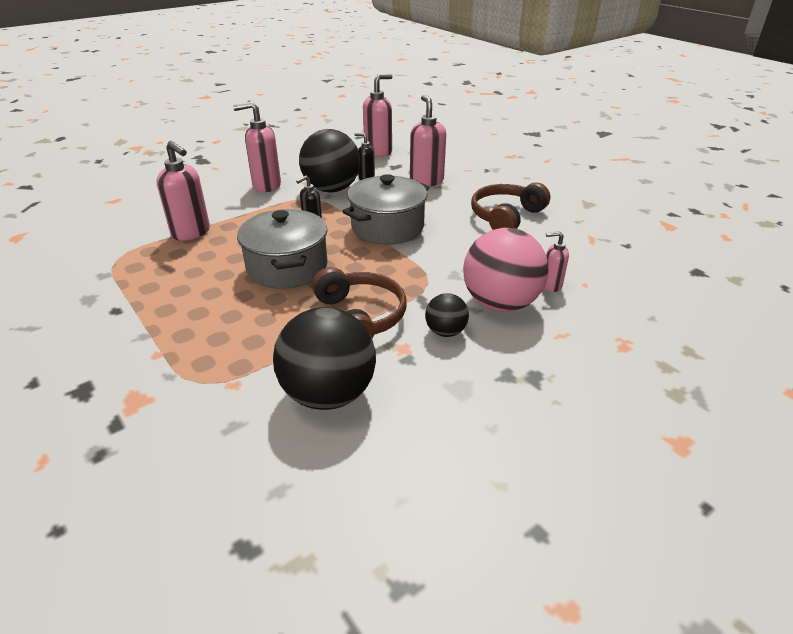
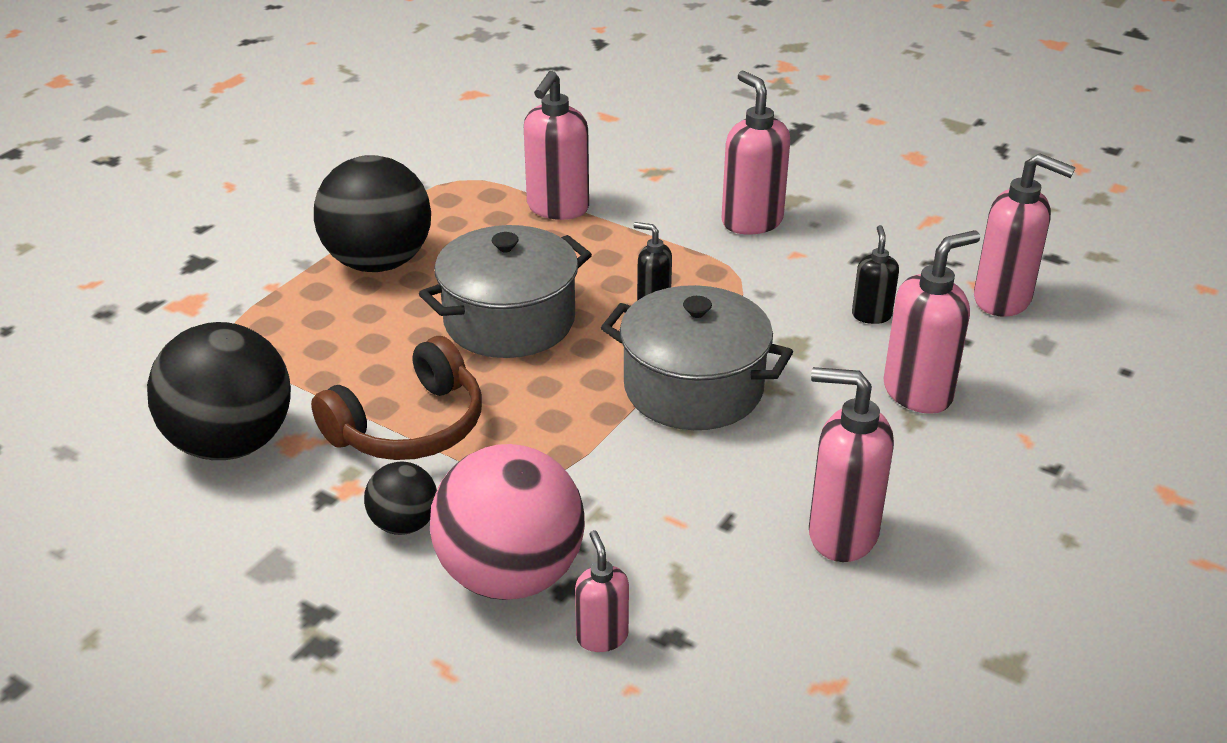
camera: 70 degrees right, 0 degrees up
black ball [299,129,360,193] -> black ball moved to [314,155,431,272]
brown headphones [471,182,550,230] -> pink soap dispenser [809,367,894,562]

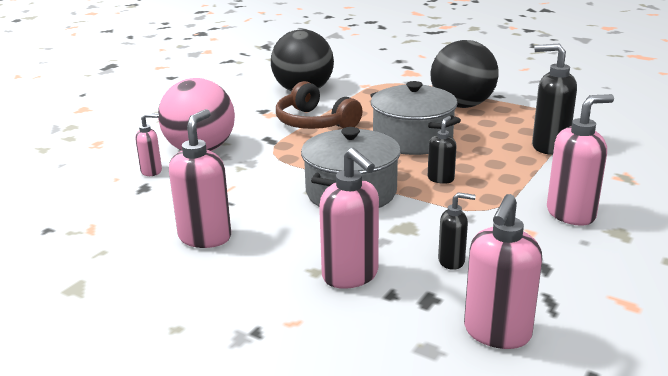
camera: 90 degrees right, 10 degrees down
black ball [364,462,437,535] -> none
pink soap dispenser [524,71,589,220] -> black soap dispenser [532,44,577,155]

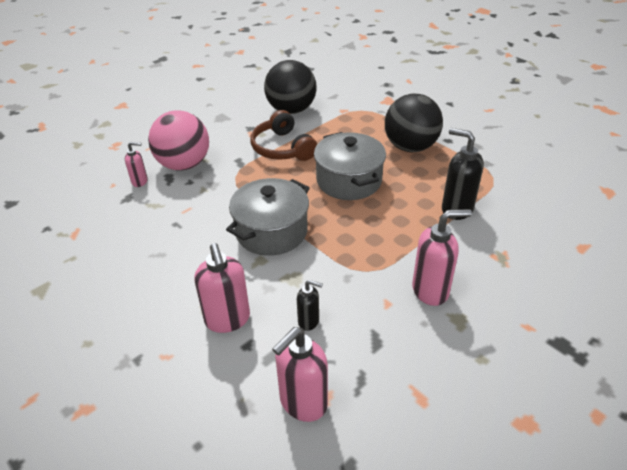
camera: 15 degrees right, 15 degrees up
pink soap dispenser [169,109,231,248] -> none
black soap dispenser [428,116,457,184] -> none

